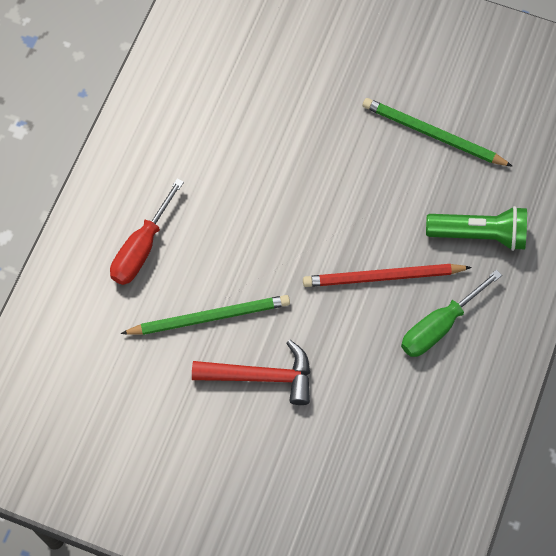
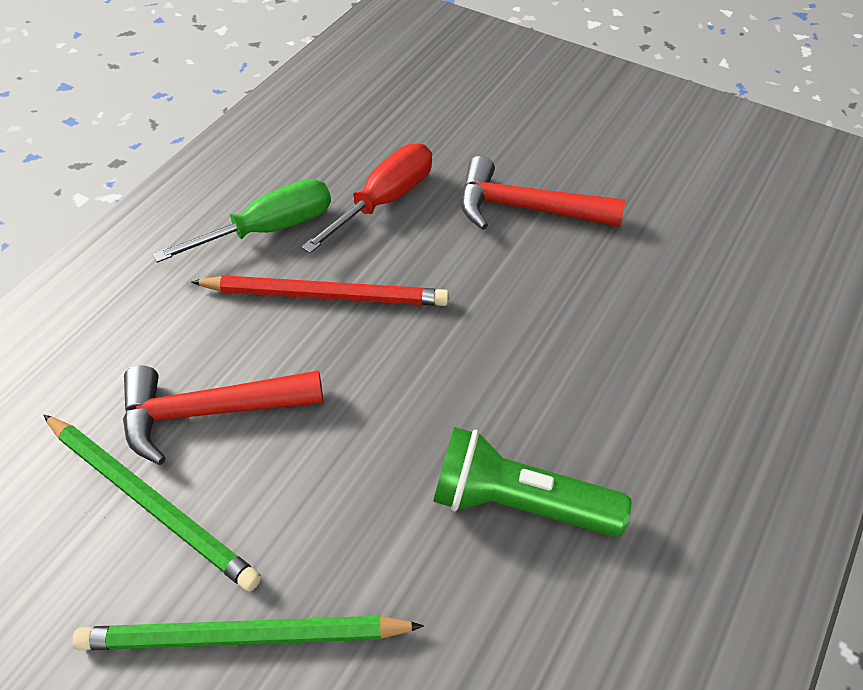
camera: 170 degrees left, 15 degrees down
red screwdriver [110,178,184,285] -> red screwdriver moved to [301,144,432,253]
green pencil [121,295,290,335] -> green pencil moved to [73,616,424,650]
green flashlight [426,206,527,251] -> green flashlight moved to [433,427,631,537]
none -> red hammer [123,366,323,465]

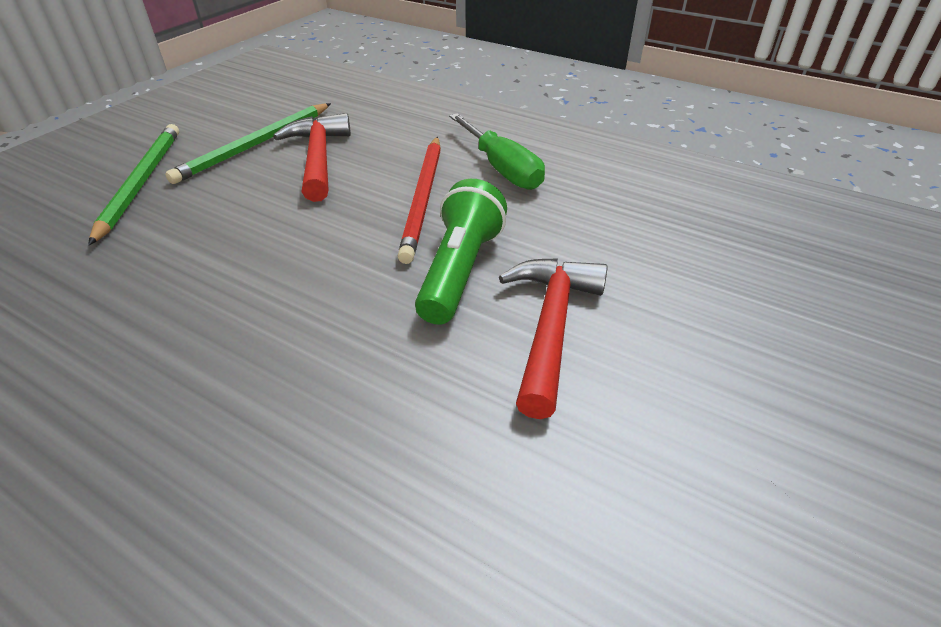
camera: 90 degrees right, 10 degrees down
red screwdriver [301,144,432,253] -> none
green flashlight [433,427,631,537] -> green flashlight moved to [415,179,507,325]

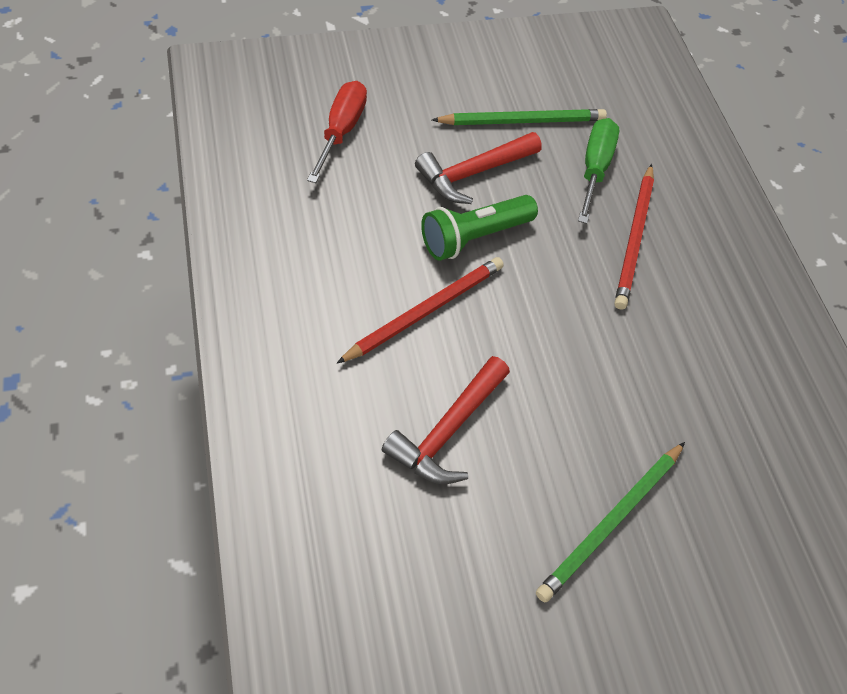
camera: 140 degrees left, 15 degrees up
green pencil [165,103,331,184] -> green pencil moved to [432,109,607,125]
green screwdriver [449,113,545,190] -> green screwdriver moved to [578,118,619,224]
none -> red screwdriver [307,81,367,183]
none -> red pencil [614,164,654,310]

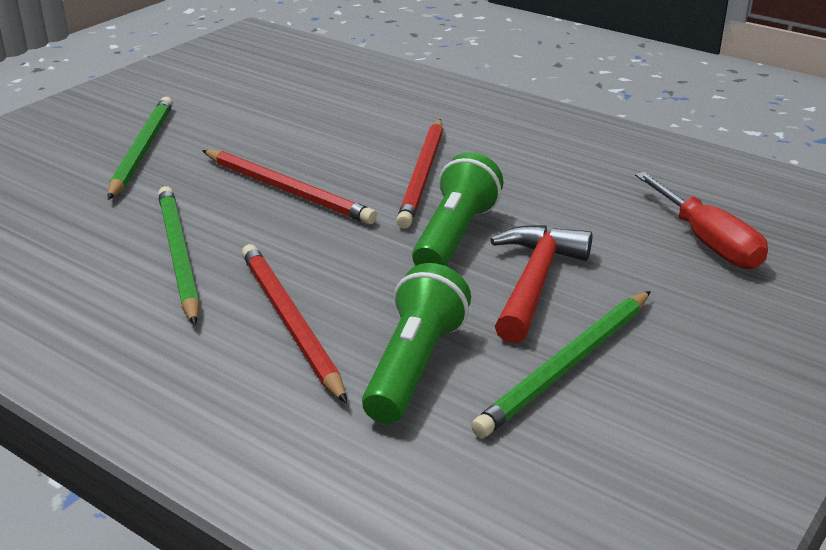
camera: 145 degrees right, 25 degrees down
red hammer [382,356,510,484] -> none
green screwdriver [578,118,619,224] -> green flashlight [362,263,471,424]
none -> green pencil [158,186,200,325]
none -> red pencil [202,150,377,224]

